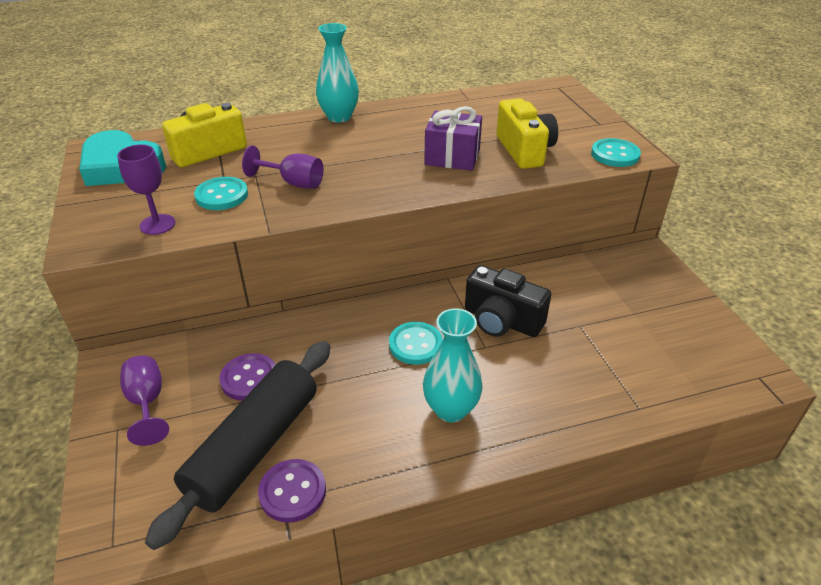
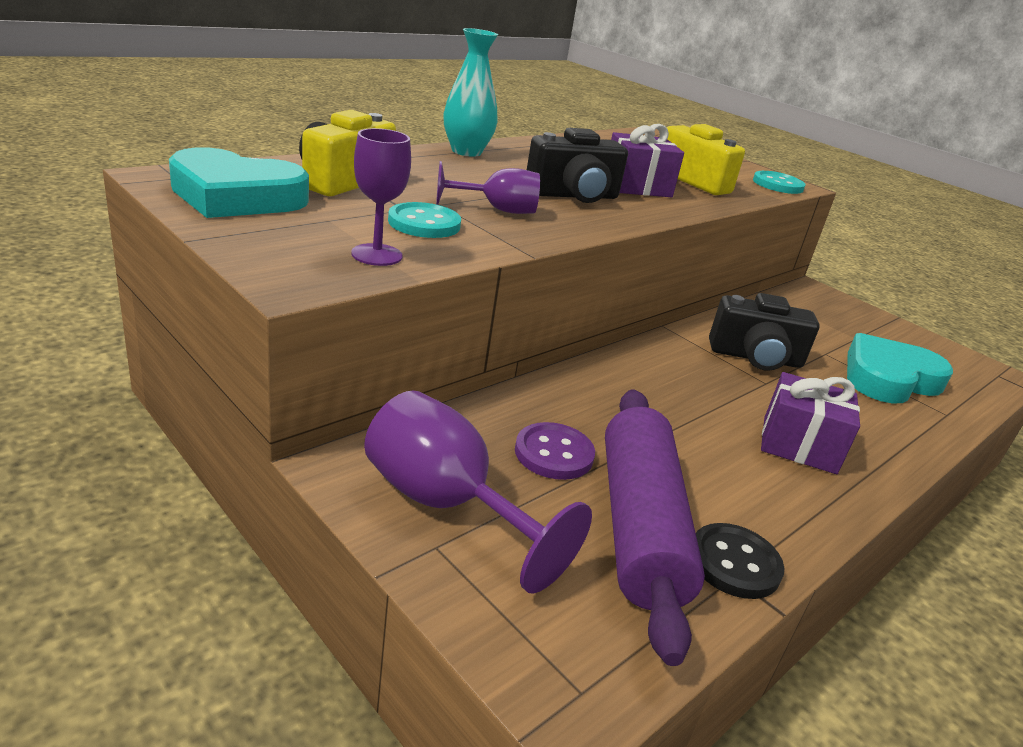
camera: 30 degrees left, 10 degrees down
purple goblet [120,355,169,446] -> purple goblet [364,390,592,594], size x1.64
black rolling pin [145,341,330,550] -> purple rolling pin [605,389,705,666]
purple button [258,459,326,523] -> black button [696,523,784,599]
turquoise button [389,322,443,365] -> none
turquoise vase [423,308,483,422] -> purple gift [761,372,860,474]
none -> black camera [527,128,628,203]
none -> turquoise heart [847,333,953,403]

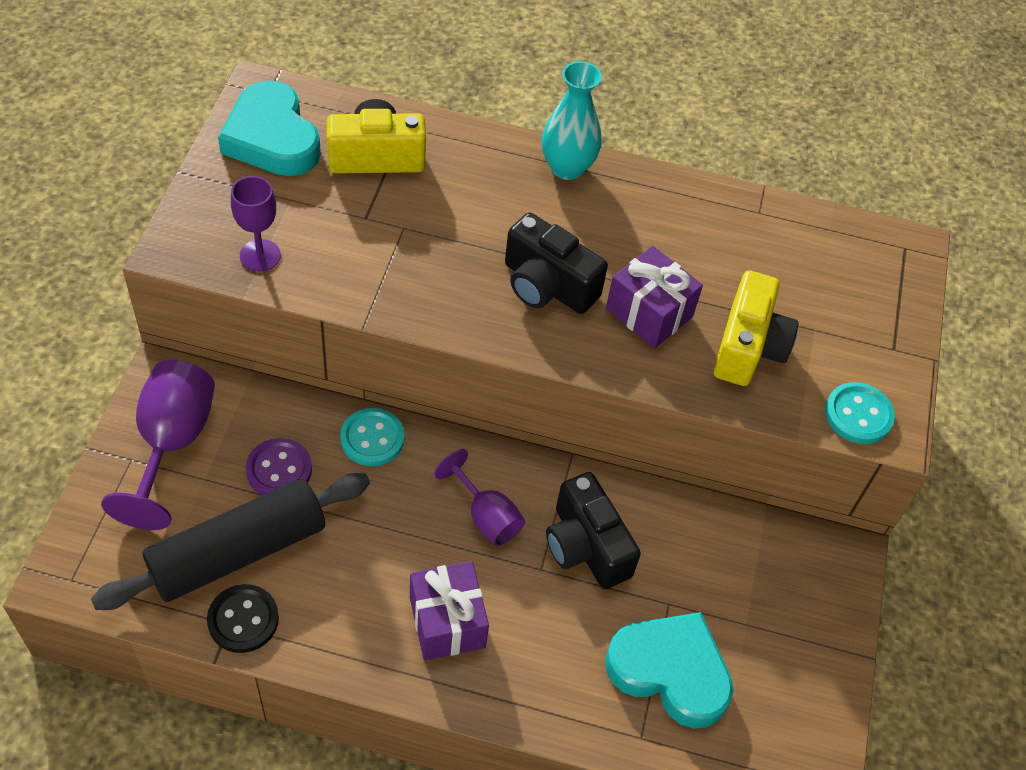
camera: 55 degrees right, 25 degrees up
turquoise button [388,202,461,238] -> turquoise button moved to [340,408,404,466]
purple goblet [436,161,540,214] -> purple goblet moved to [435,449,525,546]
purple rolling pin [605,389,705,666] -> black rolling pin [91,473,370,610]

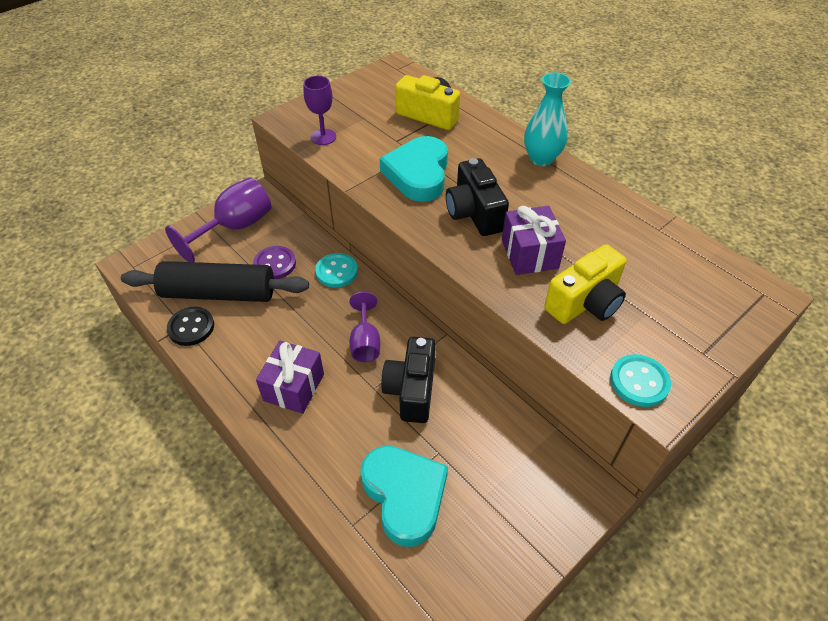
camera: 40 degrees right, 5 degrees down
turquoise heart [218,81,321,176] -> turquoise heart moved to [379,136,448,202]

